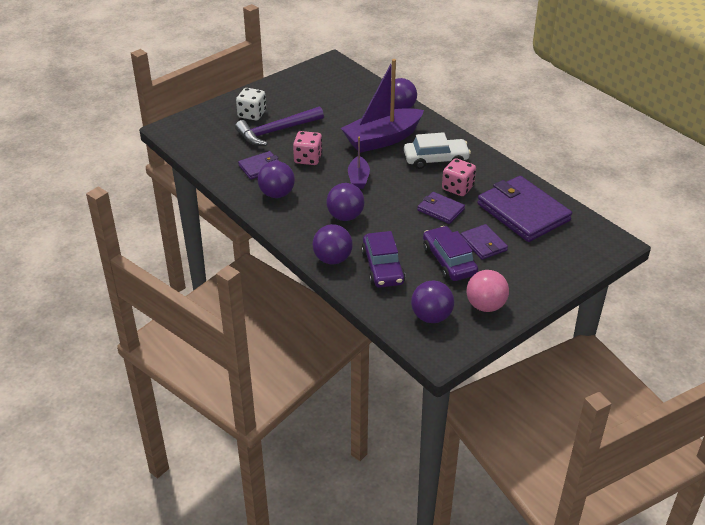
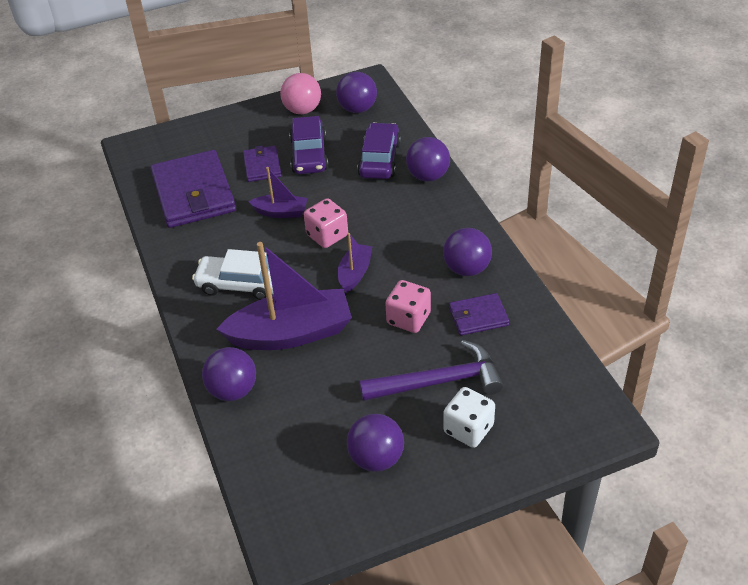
camera: 160 degrees left, 5 degrees up
purple ball [326,183,365,221] -> purple ball moved to [347,414,404,472]
purple wallet [417,192,465,224] -> purple boat [249,167,308,218]
pink dice [442,158,476,196] -> pink dice moved to [304,198,348,248]

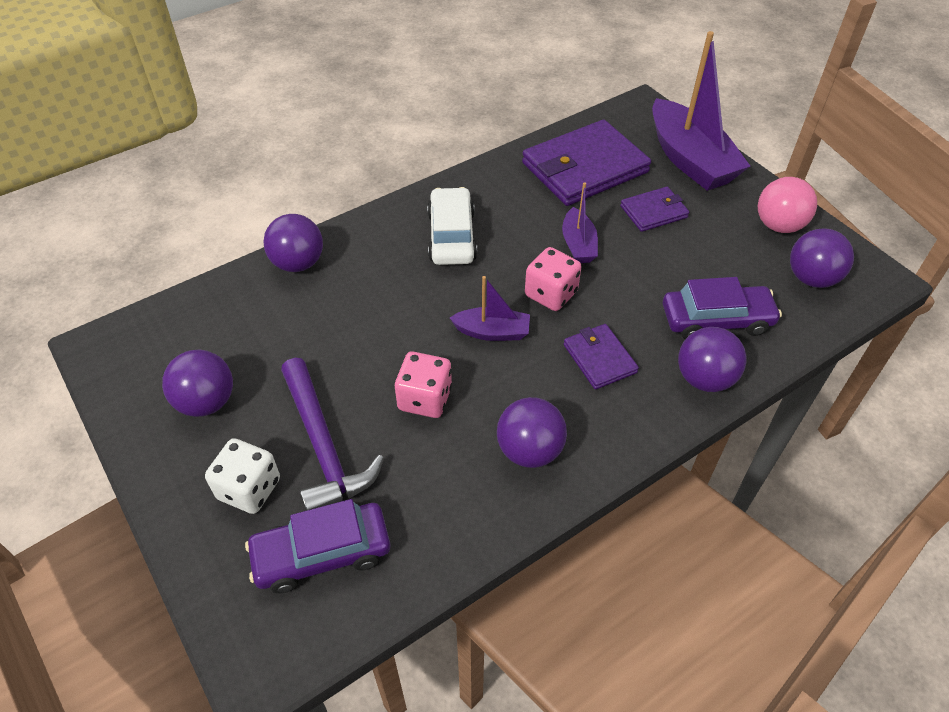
camera: 75 degrees right, 5 degrees up
purple boat [216,242,352,350] -> purple boat moved to [652,31,750,191]
purple car [289,116,328,174] -> purple car moved to [245,499,391,593]
purple wallet [449,293,509,336] -> purple wallet moved to [564,324,639,390]

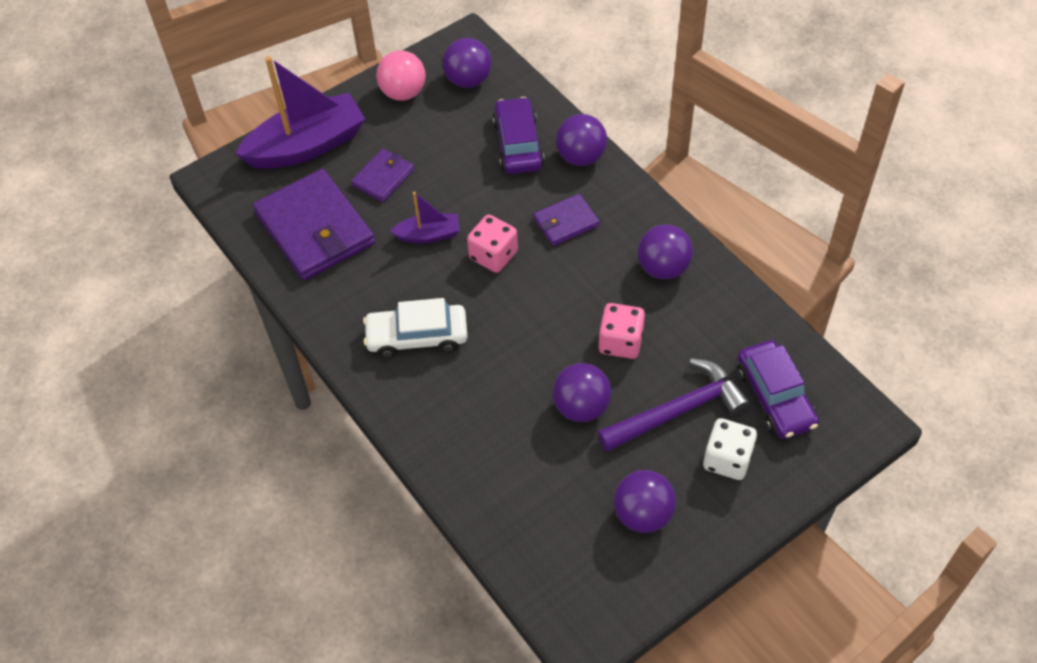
camera: 90 degrees left, 5 degrees up
purple ball [263,214,323,272] -> purple ball moved to [553,363,611,422]
purple boat [450,276,530,341] -> none
purple wallet [620,187,689,232] -> purple wallet turned 60 degrees clockwise [351,149,414,202]

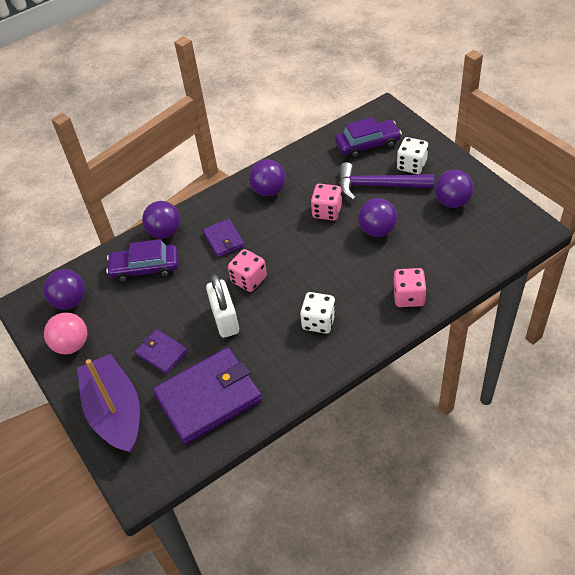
camera: 85 degrees left, 5 degrees down
white car [363,298,468,358] -> white dice [300,292,336,334]
purple boat [390,192,460,244] -> white padlock [206,274,239,338]
purple hammer [597,358,750,452] -> purple hammer turned 60 degrees counterclockwise [339,162,434,200]
none -> pink dice [393,268,427,307]

